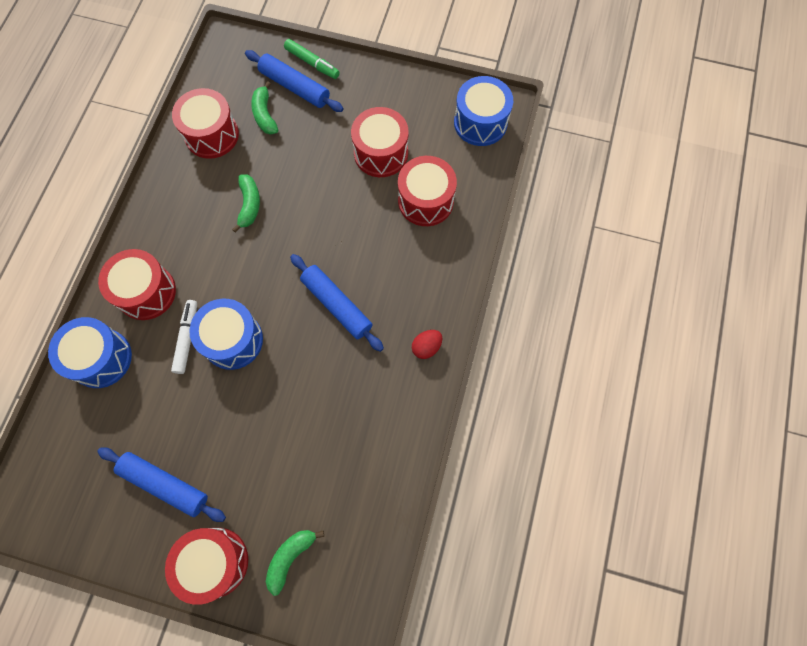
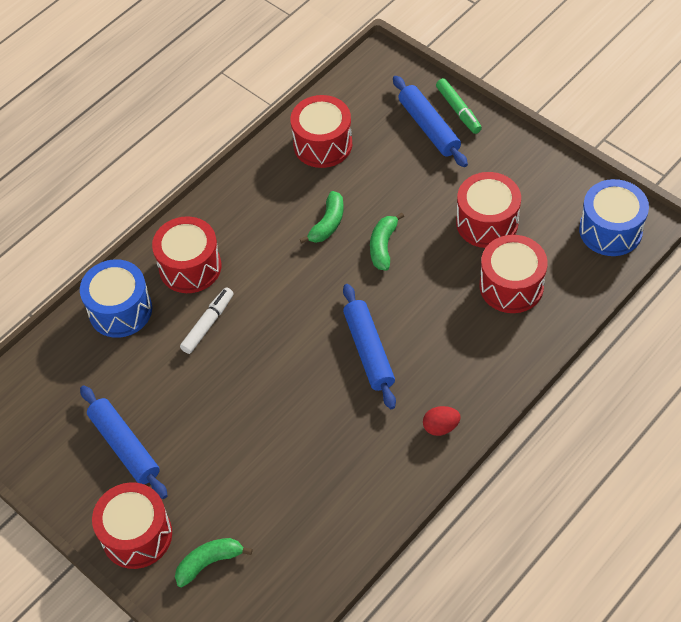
camera: 30 degrees right, 15 degrees down
blue drum [189,299,263,370] -> none
green banana [251,81,278,135] -> green banana moved to [370,212,404,270]

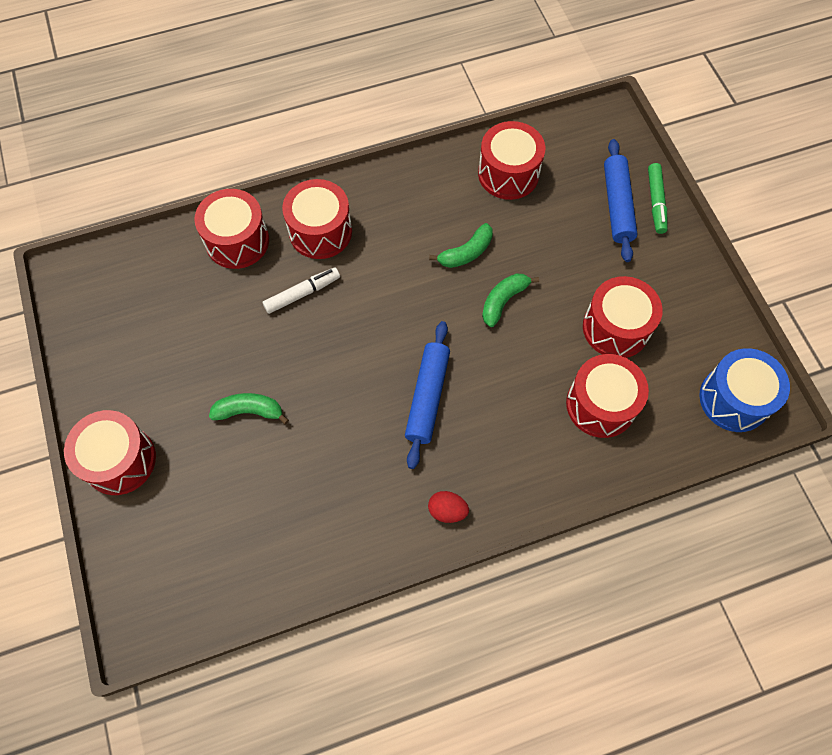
camera: 25 degrees right, 10 degrees up
blue drum [80,259,152,338] -> red drum [194,189,269,269]
blue rolling pin [80,386,168,499] -> none
green banana [175,538,252,587] -> green banana moved to [209,393,289,425]

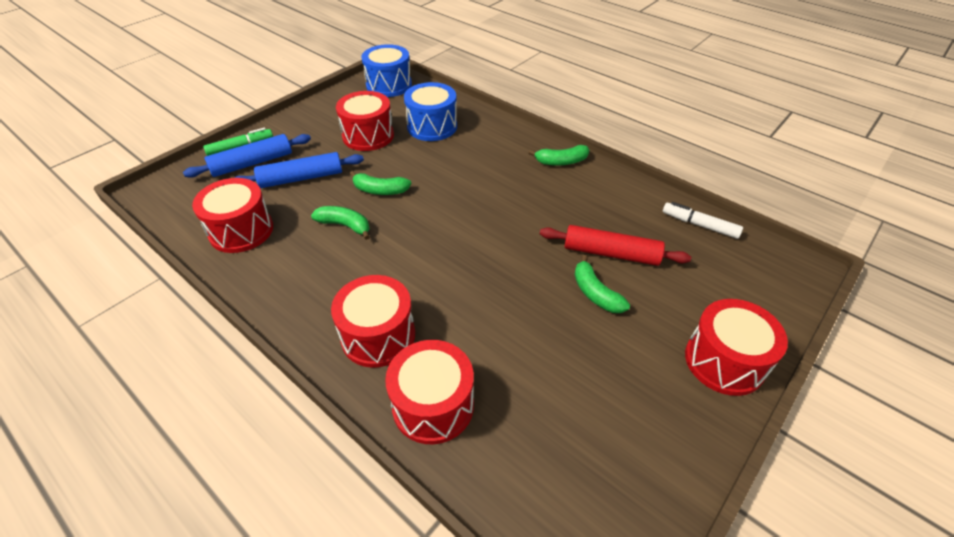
camera: 120 degrees left, 20 degrees down
white marker [262,267,340,314] -> white marker moved to [663,202,743,239]
blue rolling pin [405,321,450,469] -> blue rolling pin moved to [234,152,364,188]
red egg [428,491,469,523] -> green banana [528,145,589,166]
red drum [566,354,649,438] -> blue drum [404,82,457,141]
none -> red rolling pin [540,225,691,266]

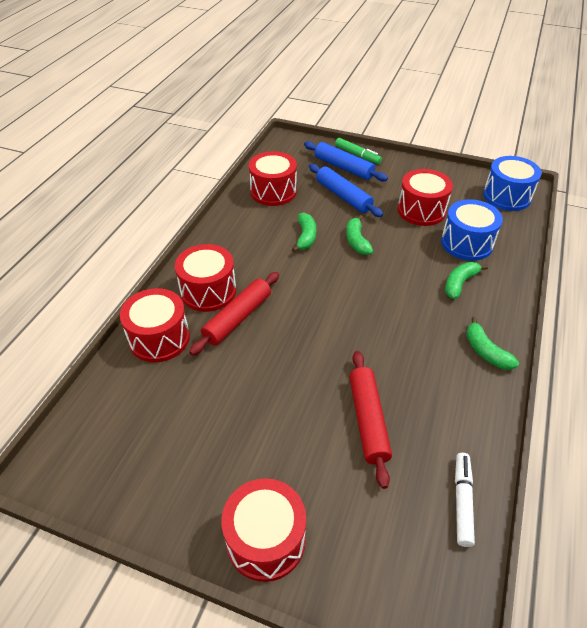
camera: 70 degrees right, 0 degrees up
green banana [574,255,630,313] -> green banana moved to [445,262,488,299]
none -> red rolling pin [189,272,279,356]

